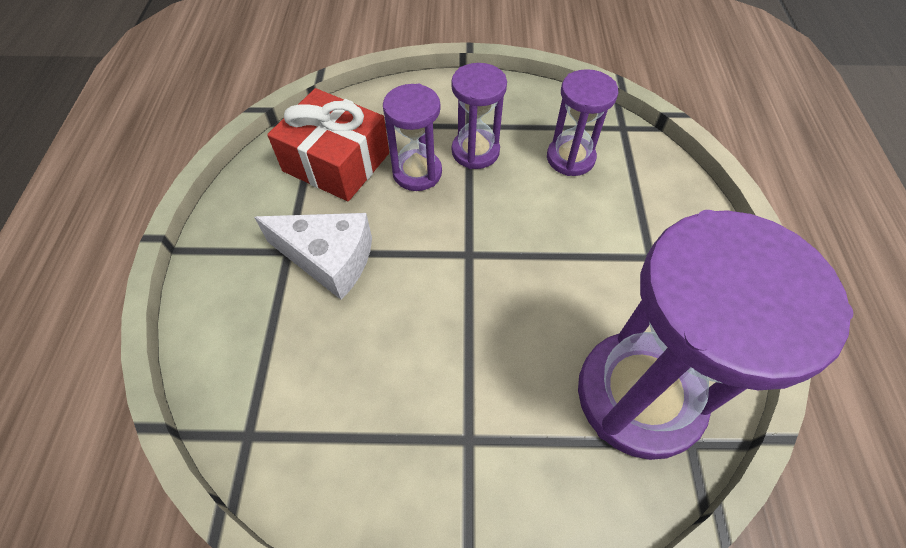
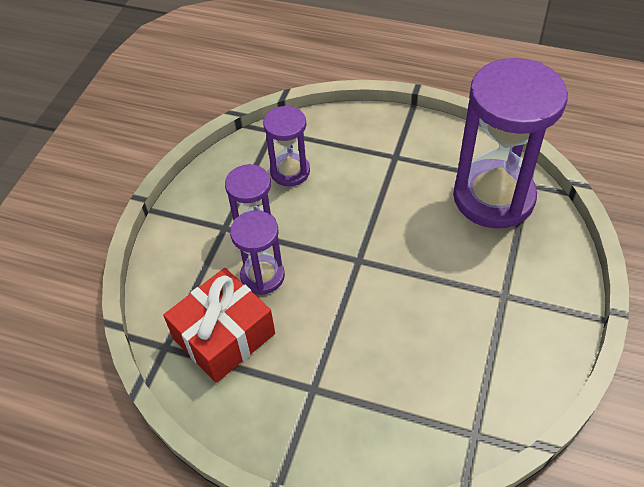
camera: 70 degrees left, 5 degrees down
white cheese [254,213,372,300] -> none

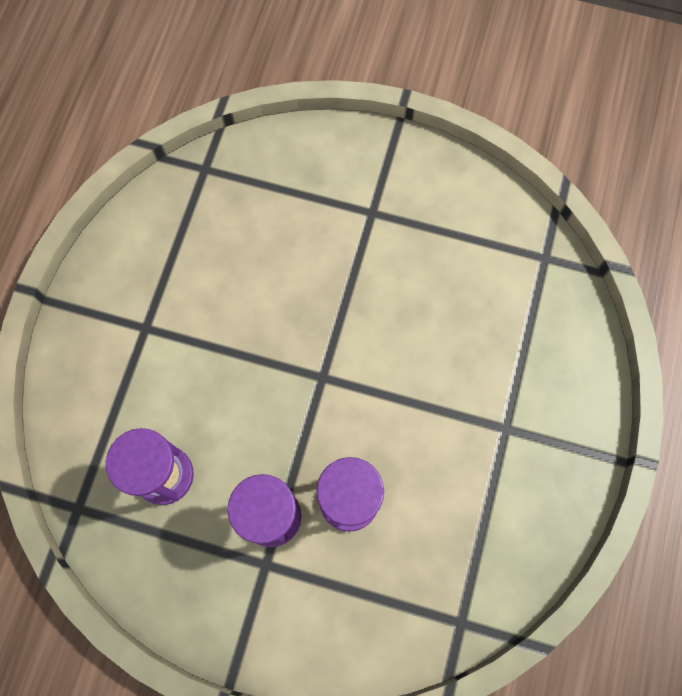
camera: 95 degrees left, 20 degrees up
red gift [163,268,275,383] -> none
purple hourglass [453,58,568,228] -> none

